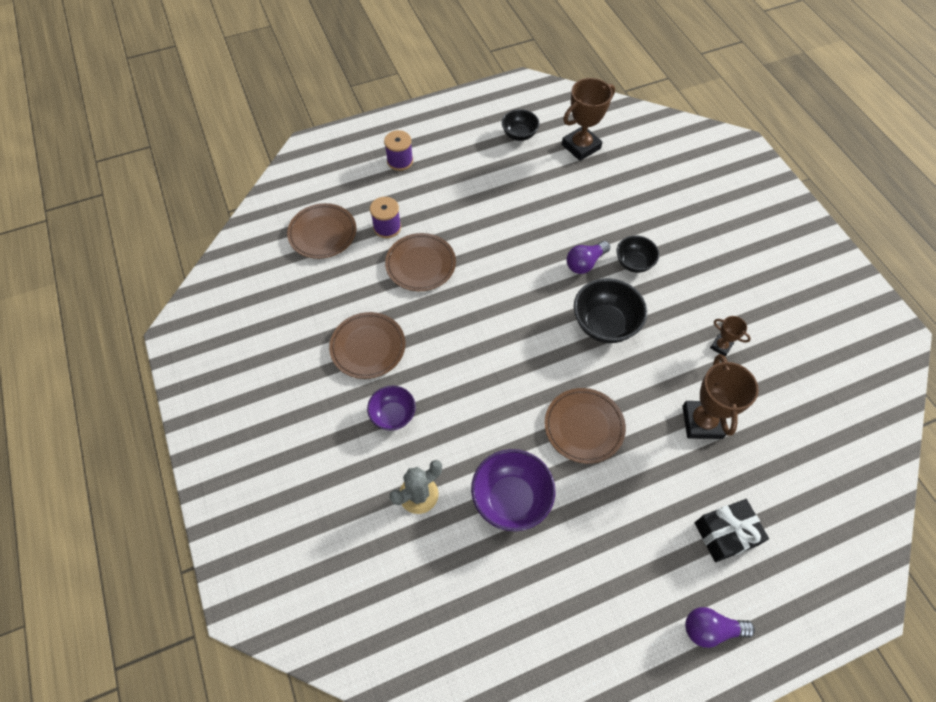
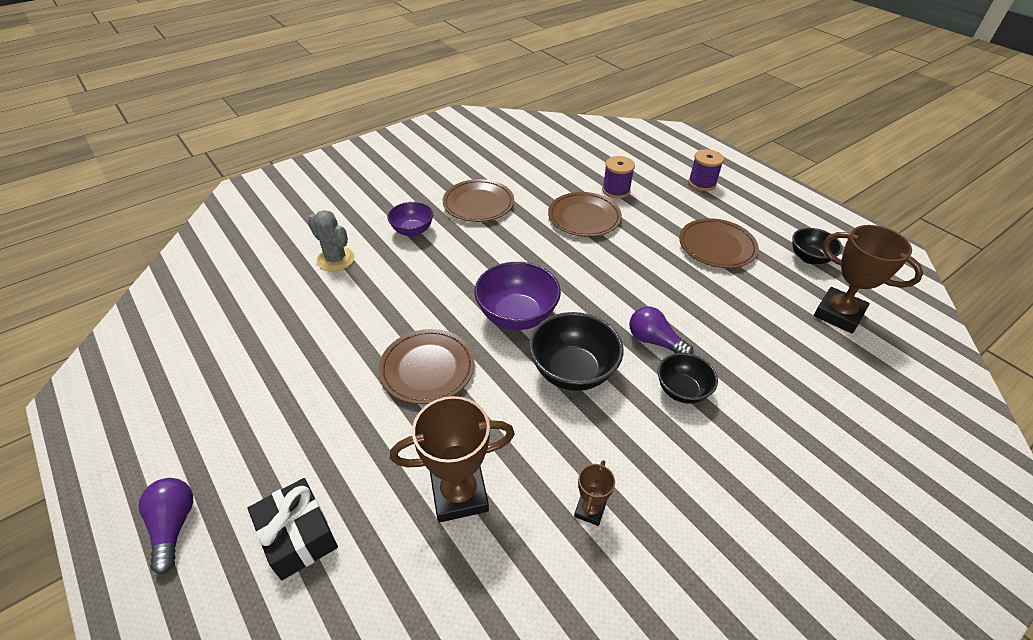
camera: 75 degrees right, 15 degrees down
brown plate [287,203,356,259] -> brown plate moved to [679,218,759,268]
purple bowl [471,449,555,531] -> purple bowl moved to [474,262,561,330]

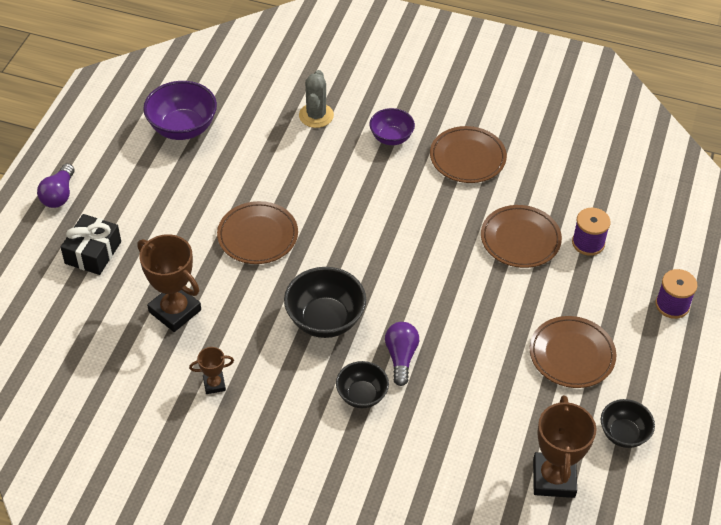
camera: 55 degrees right, 5 degrees up
purple light bulb [138,478,193,574] -> purple light bulb turned 150 degrees clockwise [37,164,75,208]
purple bowl [474,262,561,330] -> purple bowl moved to [143,81,217,140]

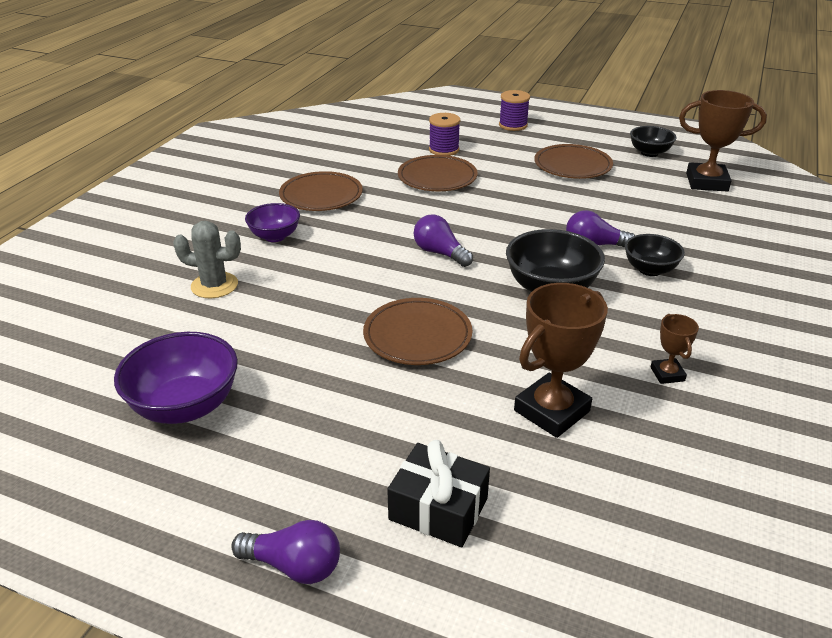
camera: 85 degrees left, 15 degrees down
none -> purple light bulb [414,214,473,267]

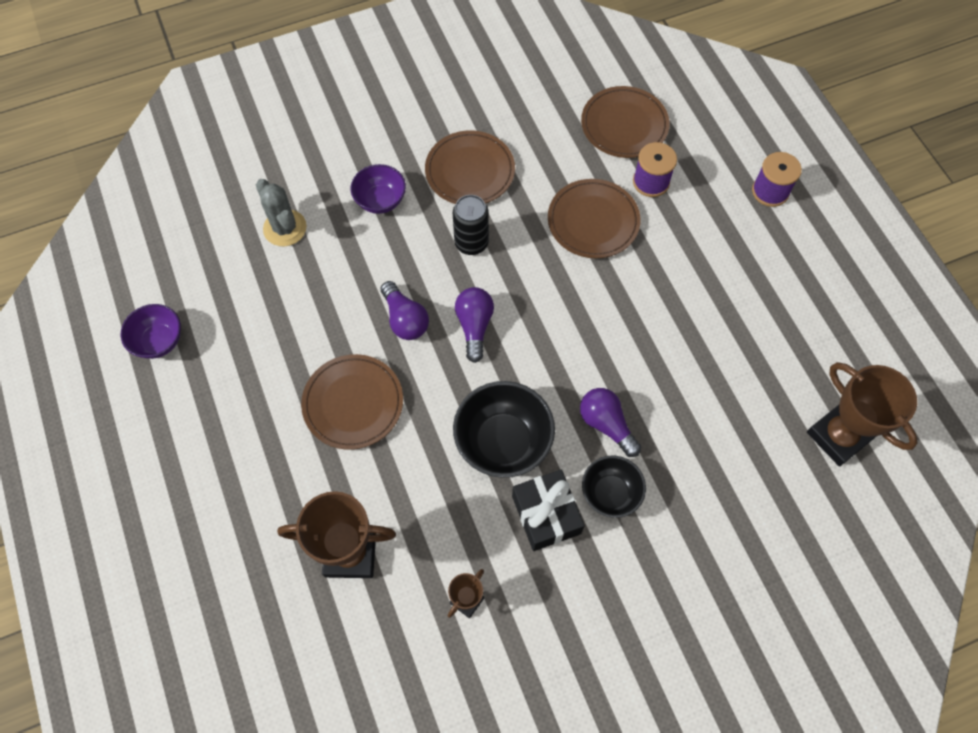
camera: 45 degrees right, 30 degrees up
purple bowl [114,332,238,424] -> purple bowl [121,304,181,359], size x0.62
purple light bulb [231,520,340,584] -> purple light bulb moved to [381,281,429,340]
black gift [387,440,490,547] -> black gift moved to [512,470,585,551]
brown plate [534,144,613,179] -> brown plate moved to [581,86,670,158]
black bowl [630,126,677,157] -> none
none -> black can [453,195,489,255]

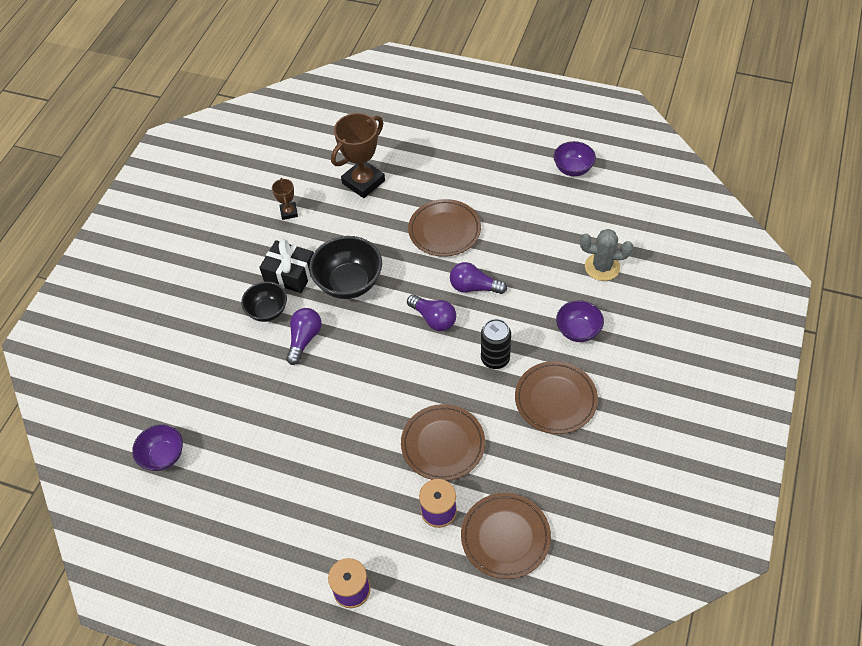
camera: 135 degrees right, 10 degrees down
purple light bulb [580,388,641,457] -> purple light bulb turned 75 degrees counterclockwise [286,308,322,365]
brown trophy [807,362,918,466] -> purple bowl [132,424,183,471]

